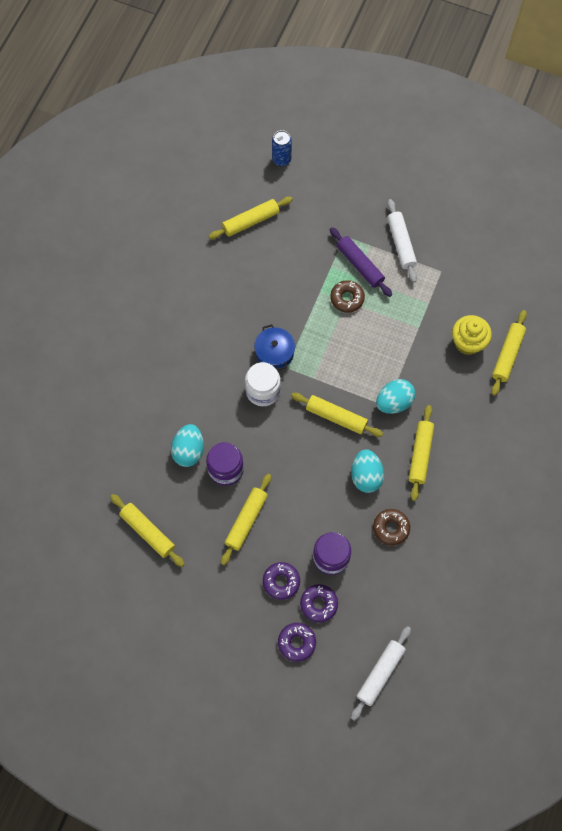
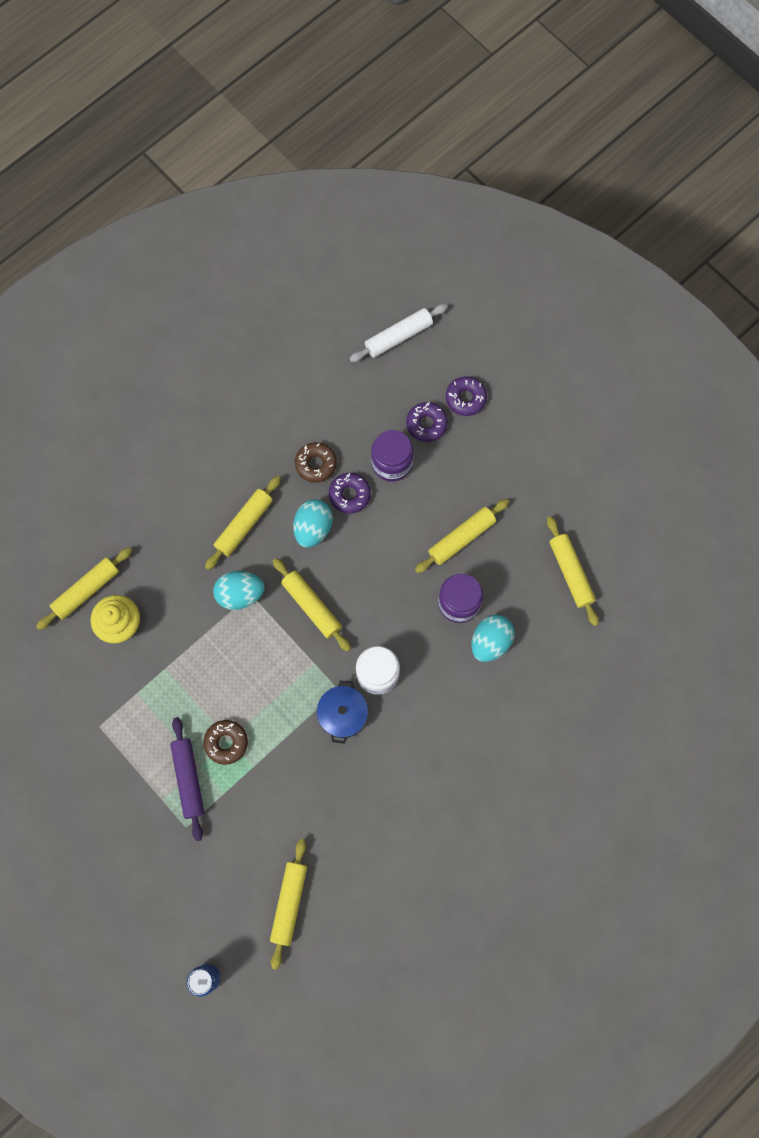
camera: 155 degrees left, 5 degrees up
yellow rolling pin [208,197,293,239] -> yellow rolling pin turned 75 degrees counterclockwise [270,839,307,970]
purple donut [263,562,300,600] -> purple donut moved to [329,473,371,514]
white rolling pin [387,199,417,283] -> none

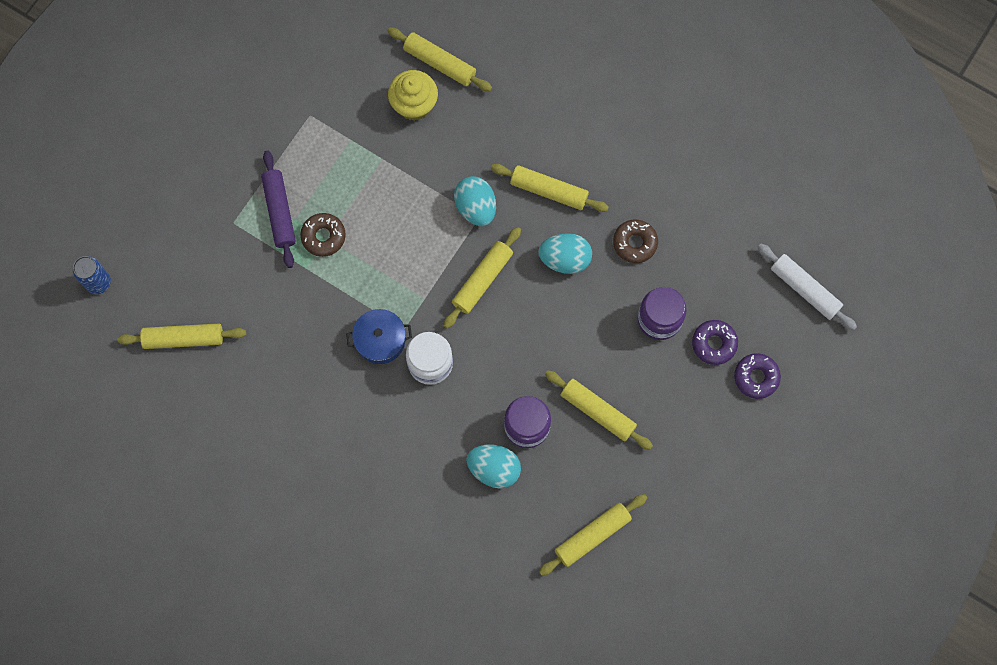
camera: 75 degrees right, 0 degrees up
purple rolling pin [170,717,204,841] -> purple rolling pin turned 75 degrees counterclockwise [261,151,296,268]
purple donut [329,473,371,514] -> none

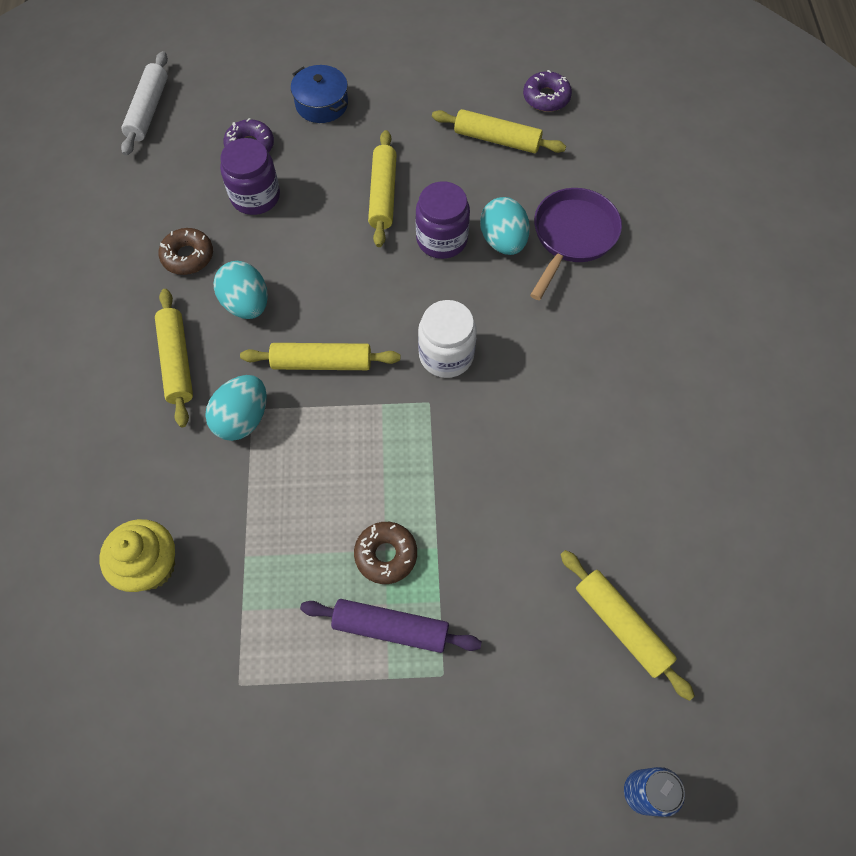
camera: 125 degrees left, 10 degrees down
purple rolling pin [261,151,296,268] -> purple rolling pin turned 60 degrees clockwise [300,599,482,653]
blue pot [346,309,412,364] -> blue pot moved to [291,65,348,123]
yellow rolling pin [387,27,492,91] -> none
purple donut [734,353,781,399] -> purple donut moved to [523,70,572,112]
none -> purple pan [530,188,622,300]

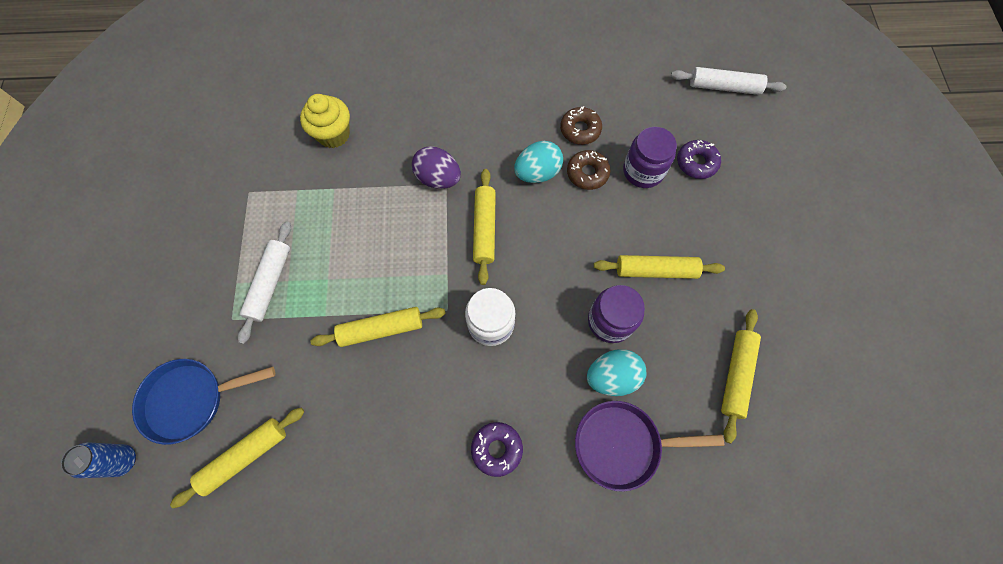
camera: 90 degrees right, 5 degrees up
yellow rolling pin [155,289,193,427] -> yellow rolling pin moved to [310,307,446,347]
turquoise egg [205,375,267,441] -> purple egg [412,146,461,189]
blue pot [291,65,348,123] -> none
purple rolling pin [300,599,482,653] -> white rolling pin [238,221,291,344]
brown donut [354,522,417,584] -> brown donut moved to [567,150,610,190]
purple donut [523,70,572,112] -> purple donut moved to [471,422,523,477]
purple pan [530,188,622,300] -> purple pan turned 150 degrees clockwise [575,401,724,492]
none -> blue pan [132,359,275,445]

